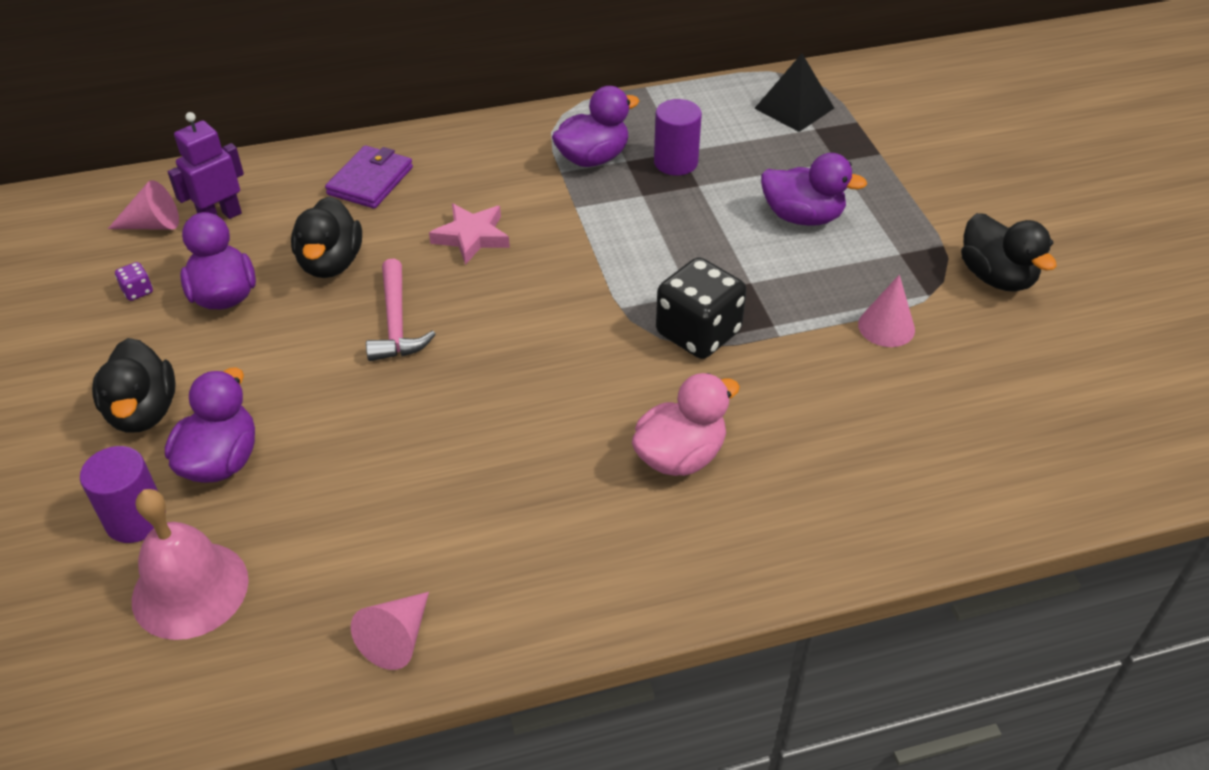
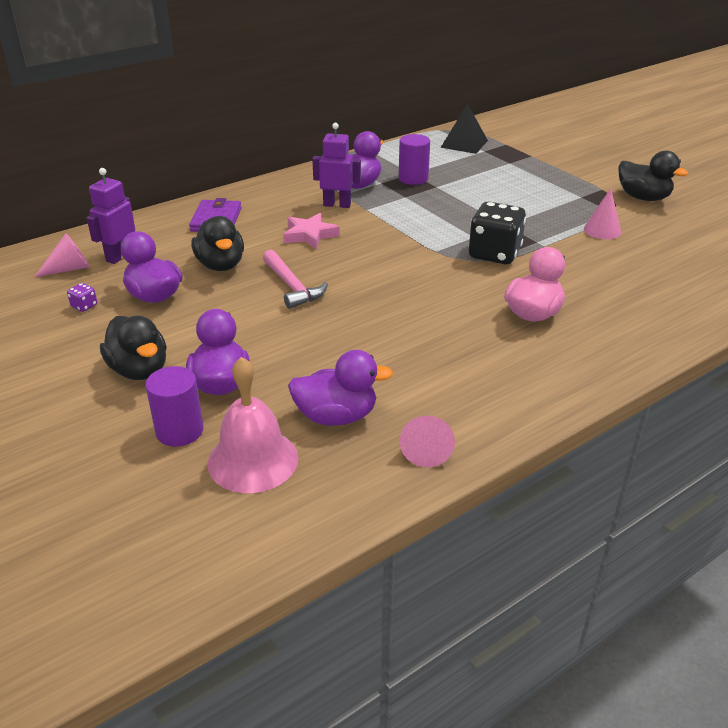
camera: 20 degrees left, 10 degrees down
purple duck [761,153,867,226] -> purple duck moved to [288,350,393,426]
none -> purple robot [312,123,361,208]

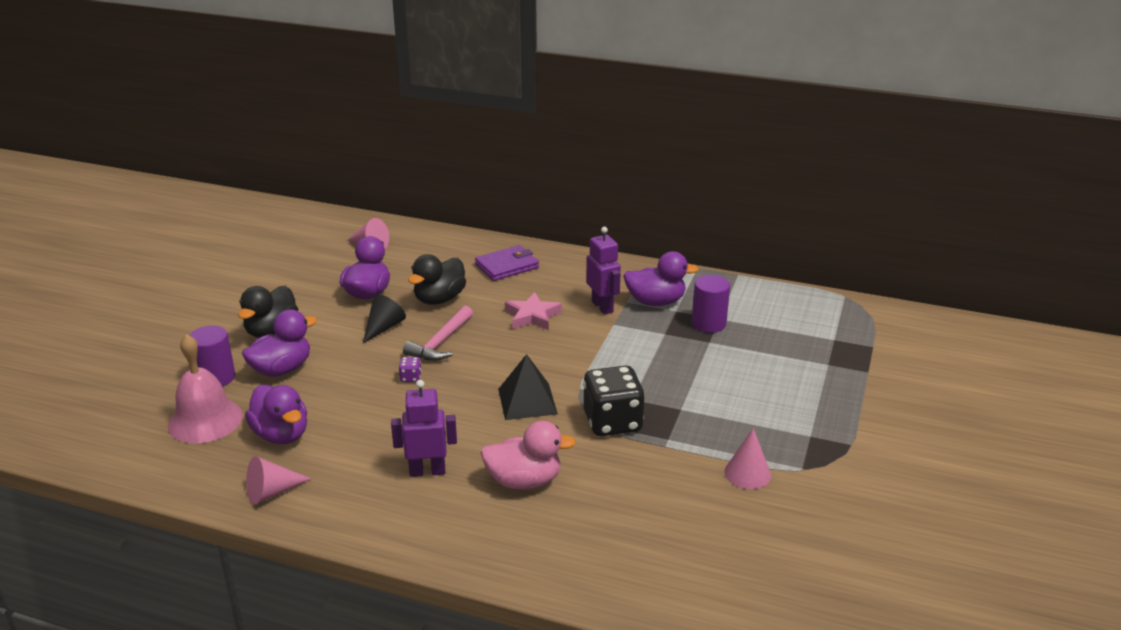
camera: 55 degrees right, 5 degrees down
purple dice [67,283,97,312] -> purple dice moved to [399,357,422,382]
purple robot [87,168,135,264] -> purple robot moved to [391,380,457,477]
black pyramid [440,104,488,154] -> black pyramid moved to [498,354,558,420]
black duck [618,151,688,201] -> none
none -> black cone [363,294,406,343]

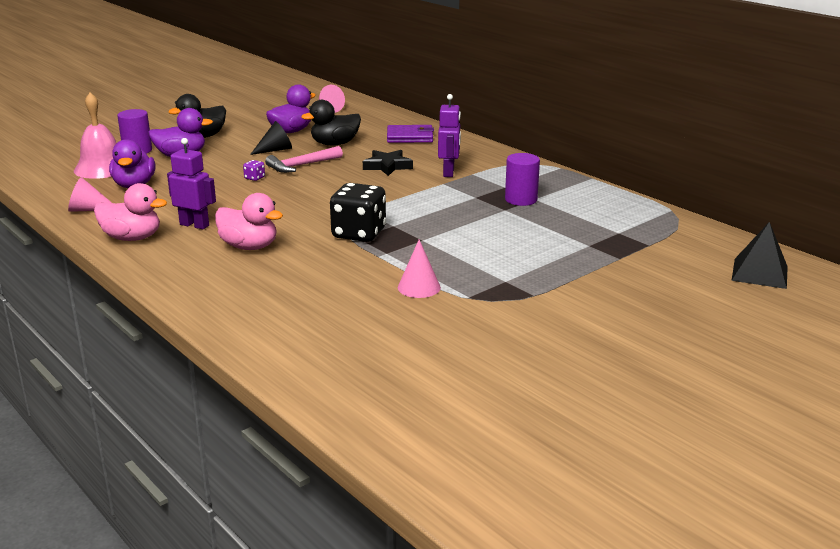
camera: 30 degrees right, 5 degrees down
black pyramid [498,354,558,420] -> black pyramid moved to [732,222,788,289]
pink star [505,292,562,330] -> black star [363,150,413,176]
purple duck [623,251,699,306] -> none
none -> pink duck [94,183,167,241]

